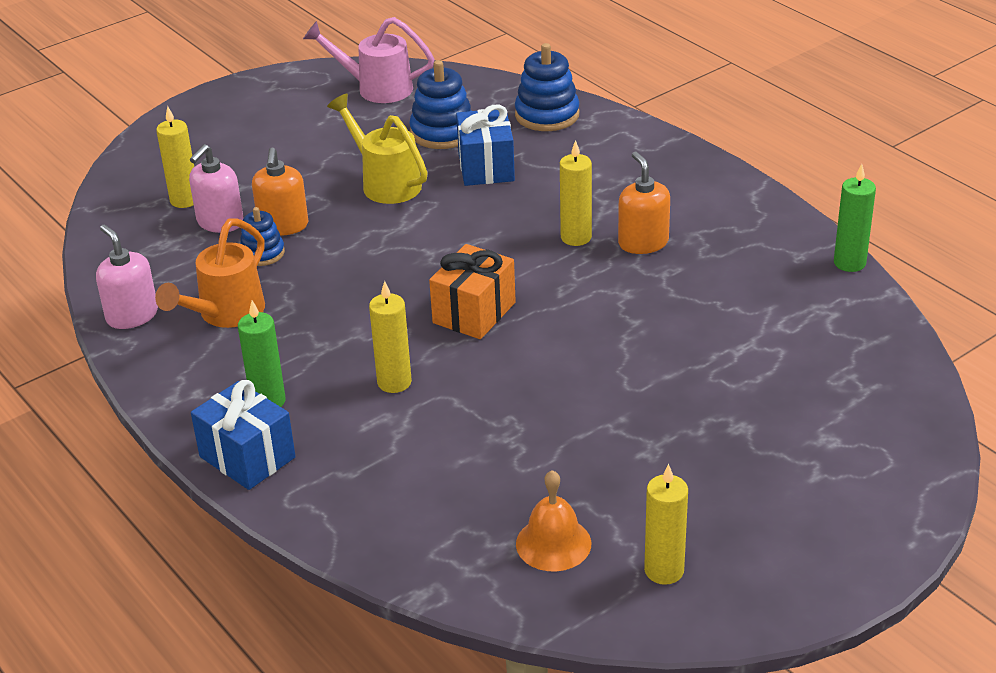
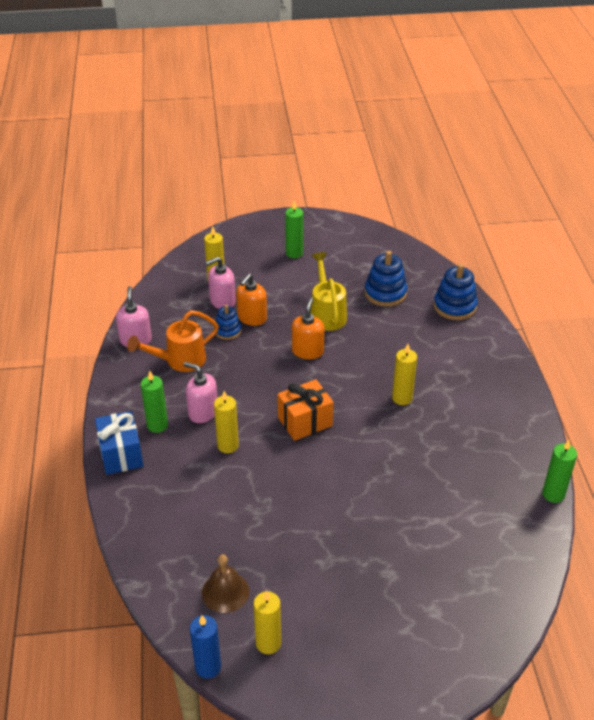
camera: 30 degrees right, 5 degrees up
pink watering can [303,17,434,103] -> none
blue gift [456,105,515,186] -> none
orange bell [516,470,591,571] -> brown bell [202,554,249,613]
orange soap dispenser [618,151,670,254] -> orange soap dispenser moved to [292,297,325,359]
none -> pink soap dispenser [184,362,217,423]
none -> blue candle [190,615,221,679]
none -> green candle [285,200,303,258]

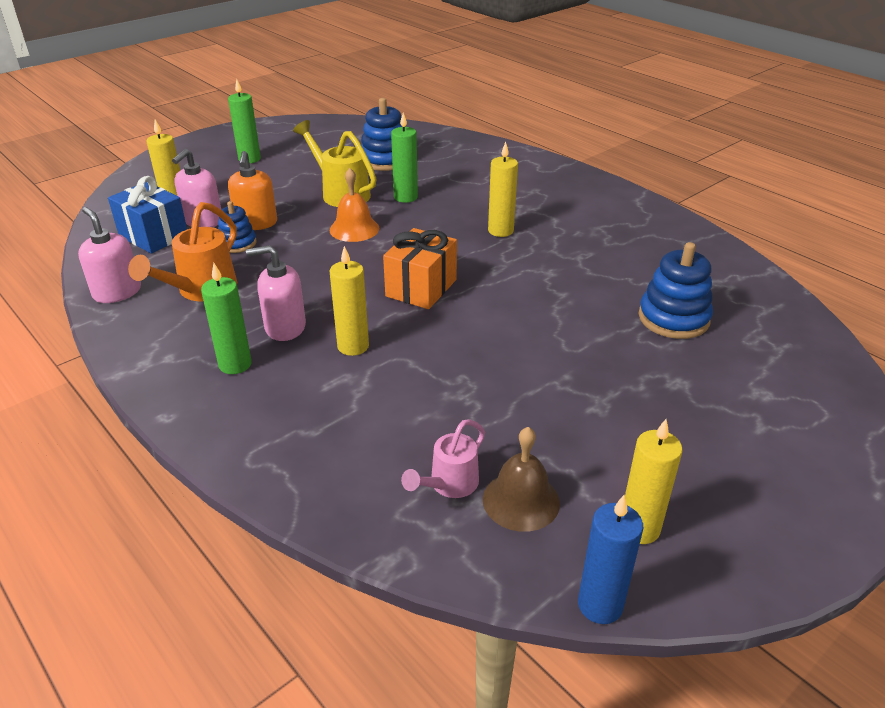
camera: 35 degrees left, 5 degrees down
blue gift [95,411,143,475] -> blue gift moved to [108,176,187,254]
orange soap dispenser [292,297,325,359] -> orange bell [330,168,379,242]
blue stacking toy [434,264,478,320] -> blue stacking toy moved to [639,242,713,339]
green candle [542,440,577,503] -> green candle moved to [391,112,418,203]
none -> pink watering can [401,419,485,498]

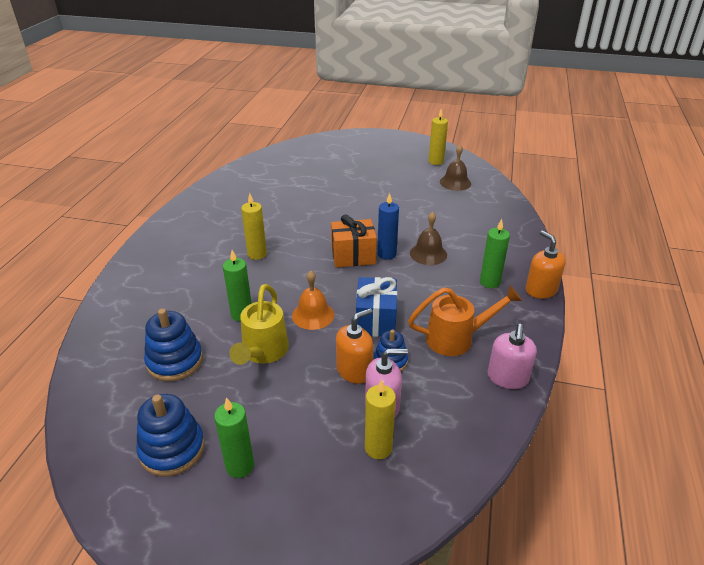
camera: 125 degrees left, 0 degrees up
blue gift [108,176,187,254] -> blue gift moved to [356,277,397,337]
pink soap dispenser [246,245,306,341] -> none
yellow candle [330,246,369,356] -> brown bell [410,212,447,265]
pink watering can [401,419,485,498] -> none
blue candle [578,495,643,624] -> blue candle moved to [377,193,399,260]
blue stacking toy [639,242,713,339] -> blue stacking toy moved to [136,394,205,477]
none -> orange soap dispenser [526,230,566,299]

